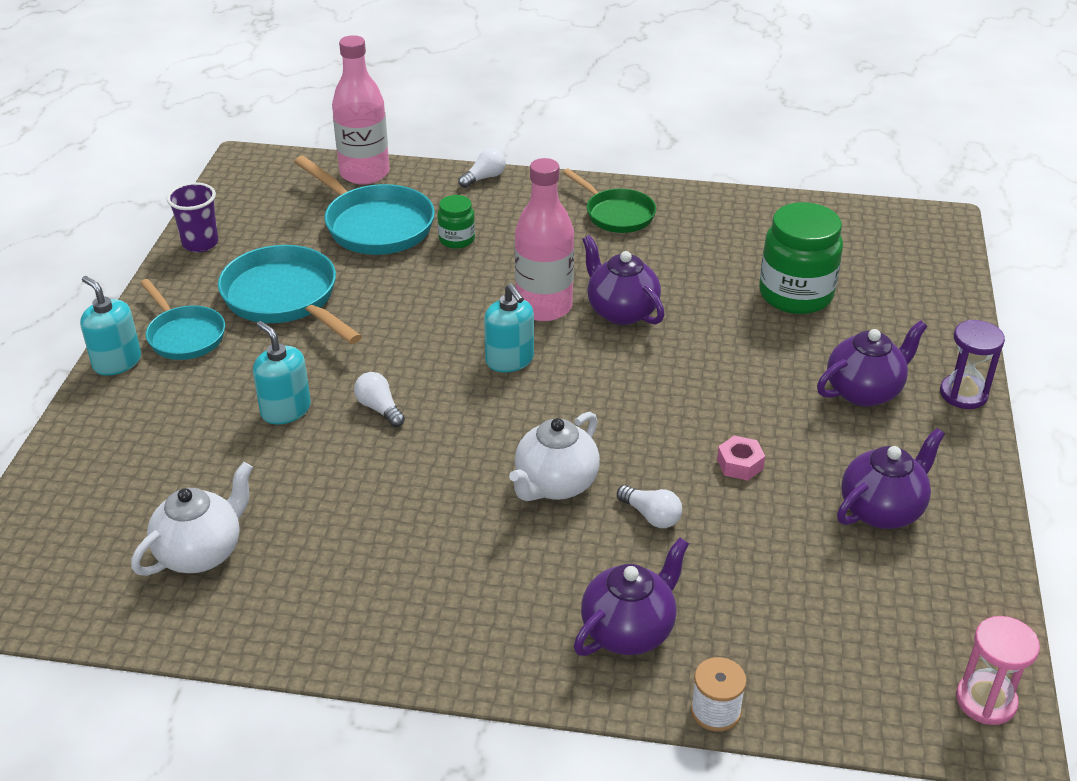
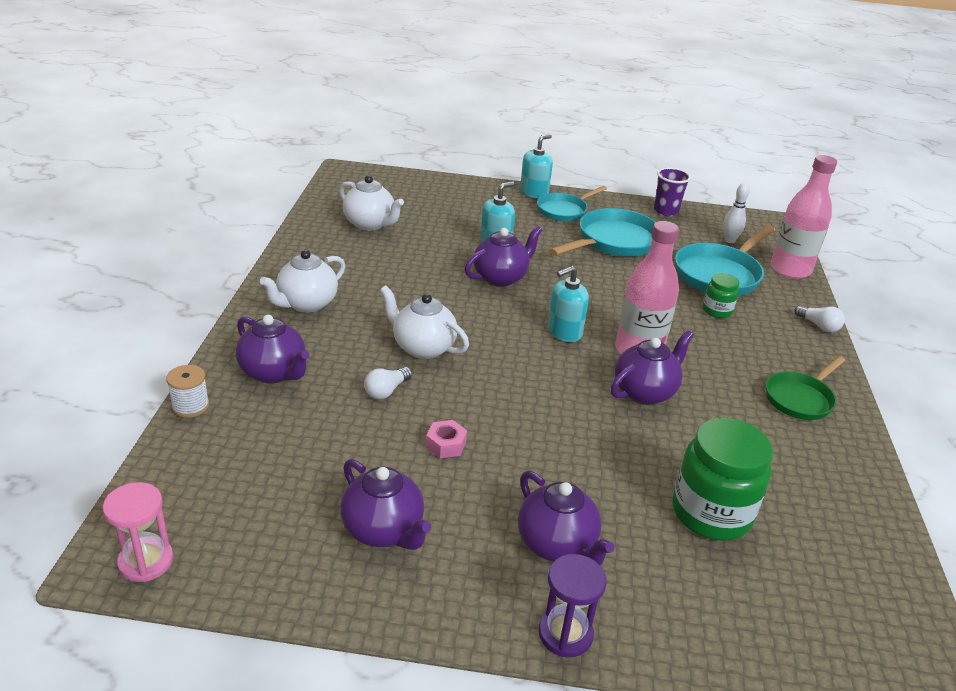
camera: 85 degrees right, 5 degrees down
white light bulb [354,372,405,427] -> purple teapot [465,226,542,287]
none -> white teapot [260,250,345,313]
none -> white bowling pin [723,183,750,243]

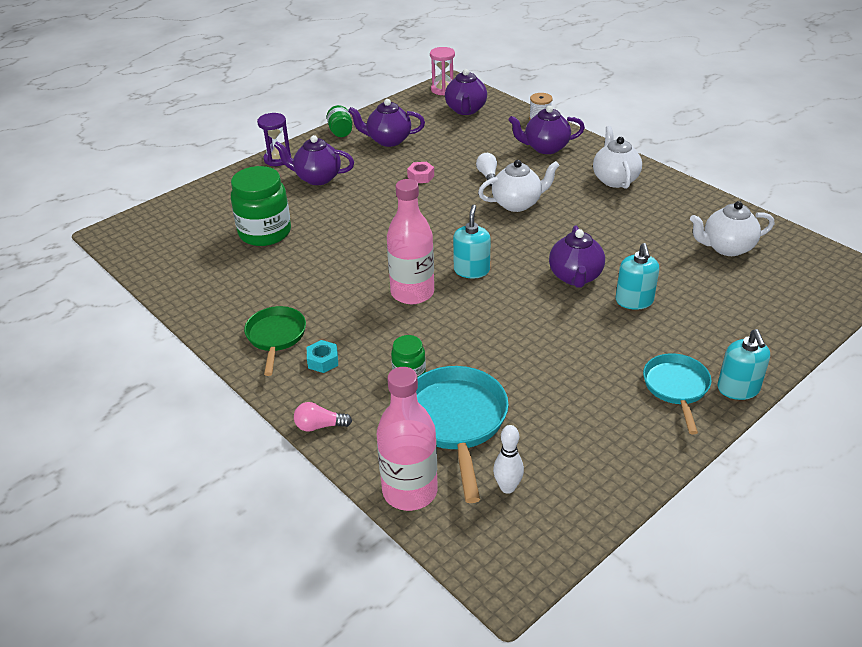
camera: 135 degrees right, 5 degrees up
turquoise pan [549,208,656,257] -> none
purple teapot [611,330,694,405] -> purple teapot moved to [445,69,487,115]
purple cup [654,167,691,216] -> none
white light bulb [794,305,845,332] -> pink light bulb [294,402,352,432]
none -> turquoise nut [307,340,338,373]
none -> green jar [327,105,352,137]

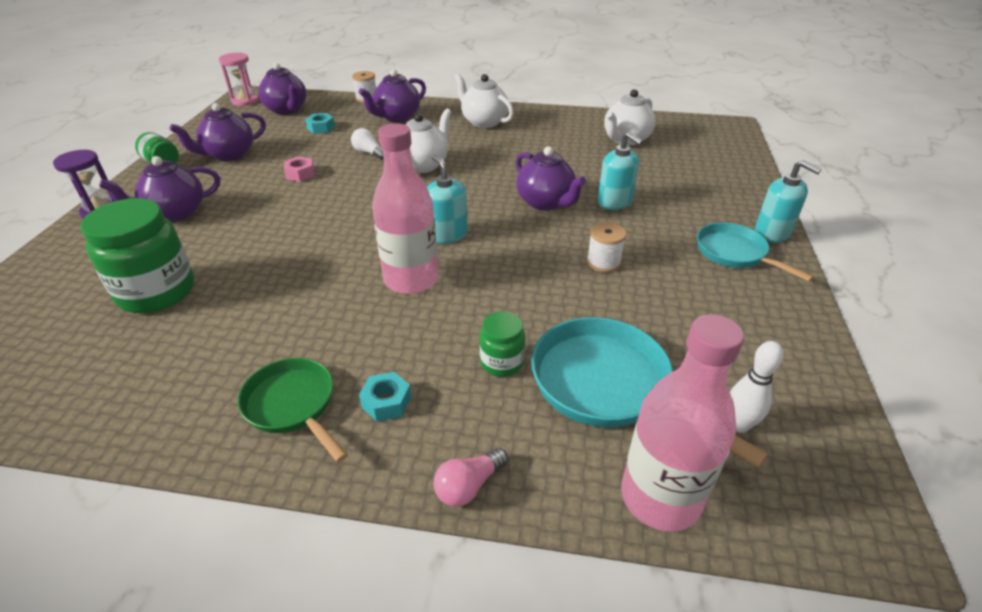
camera: 40 degrees left, 0 degrees up
none -> turquoise nut [305,113,335,134]
none -> white spool [587,222,626,272]

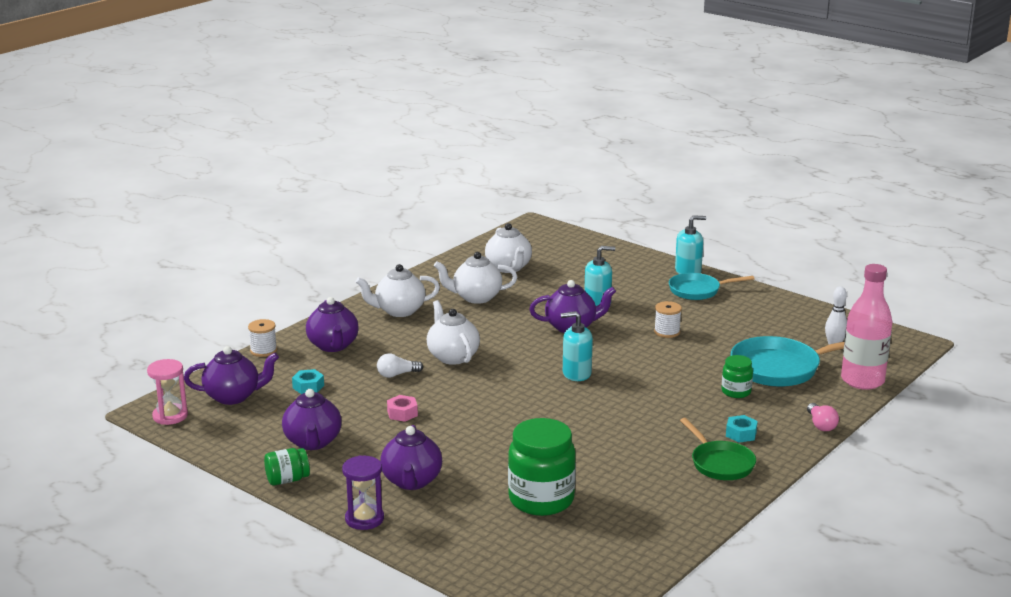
camera: 60 degrees left, 15 degrees down
green pan [237,358,348,462] -> green pan turned 105 degrees counterclockwise [680,418,756,480]
pink bottle [372,123,438,294] -> none
none -> white teapot [434,252,517,304]

